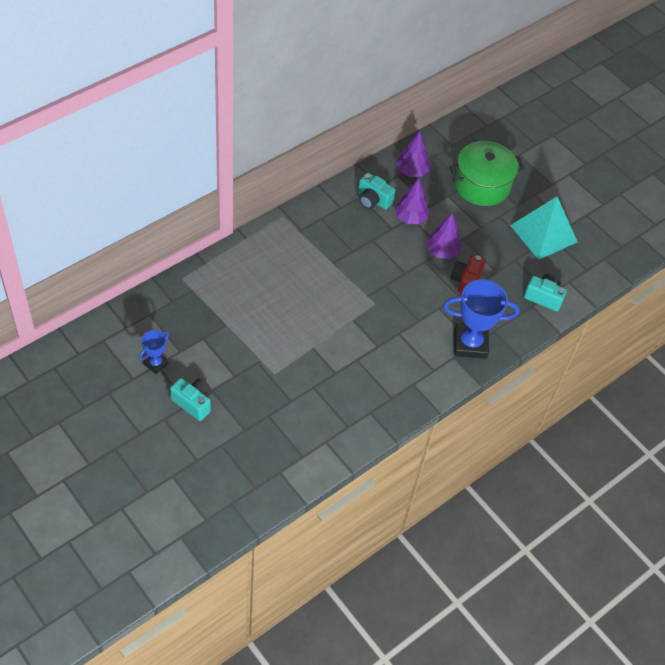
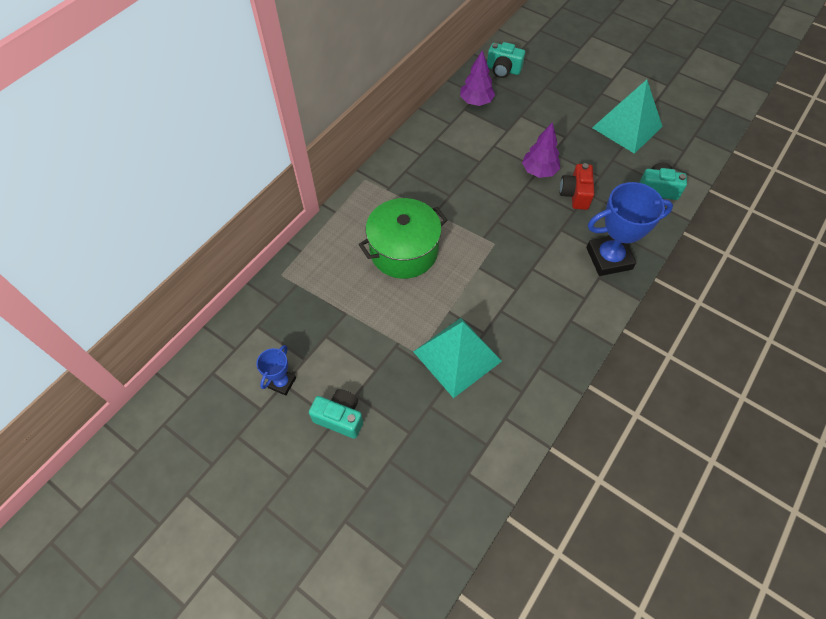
camera: 10 degrees left, 5 degrees up
turquoise camera [358,173,396,210] -> turquoise camera moved to [487,42,525,78]
purple tree [395,178,430,224] -> none
green pot [449,141,524,206] -> green pot moved to [358,198,448,279]
none -> turquoise pyramid [413,318,502,398]

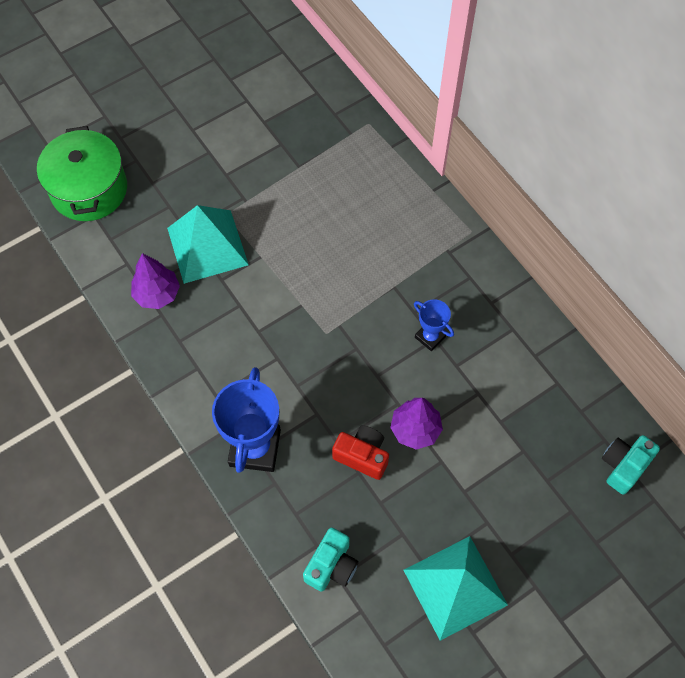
camera: 110 degrees right, 5 degrees up
blue trophy [256,345,296,396] -> blue trophy moved to [414,299,454,351]
turquoise camera [309,389,363,439] -> none
green pot [358,198,448,279] -> green pot moved to [37,126,127,221]
purple tree [460,50,495,106] -> purple tree moved to [131,253,180,309]

